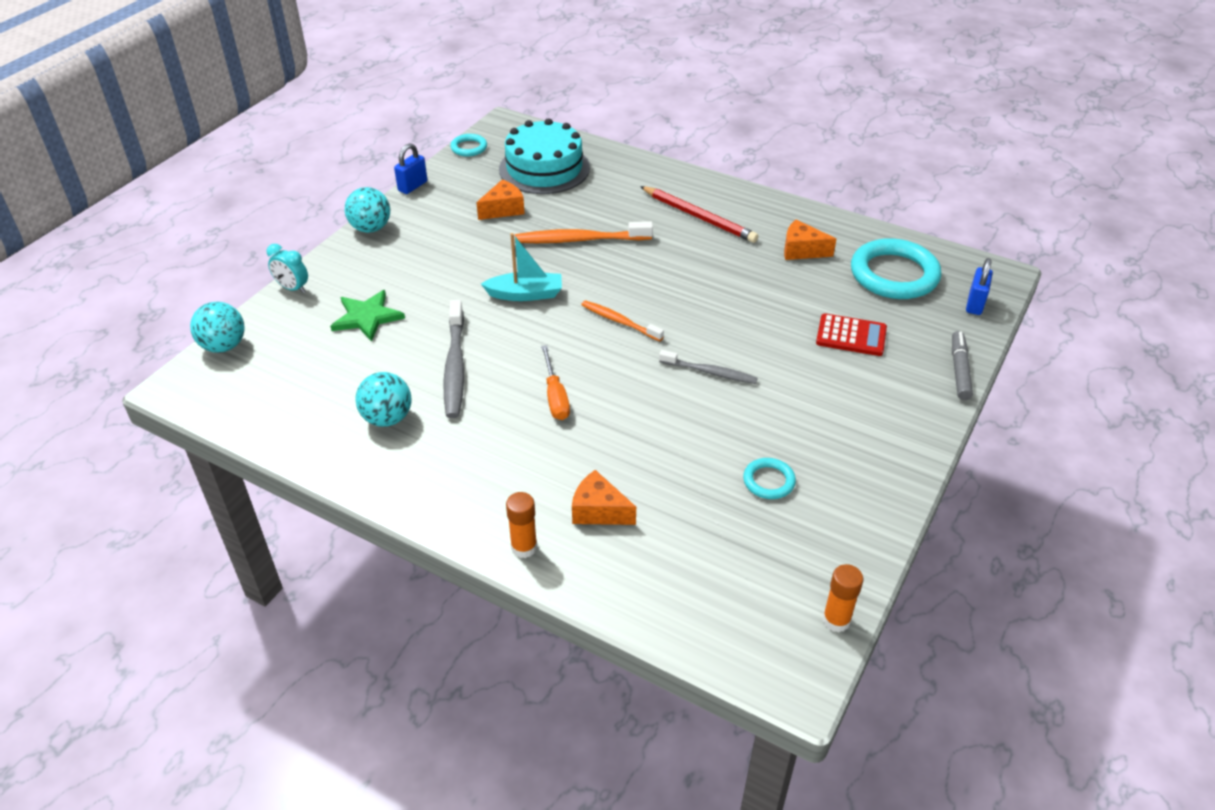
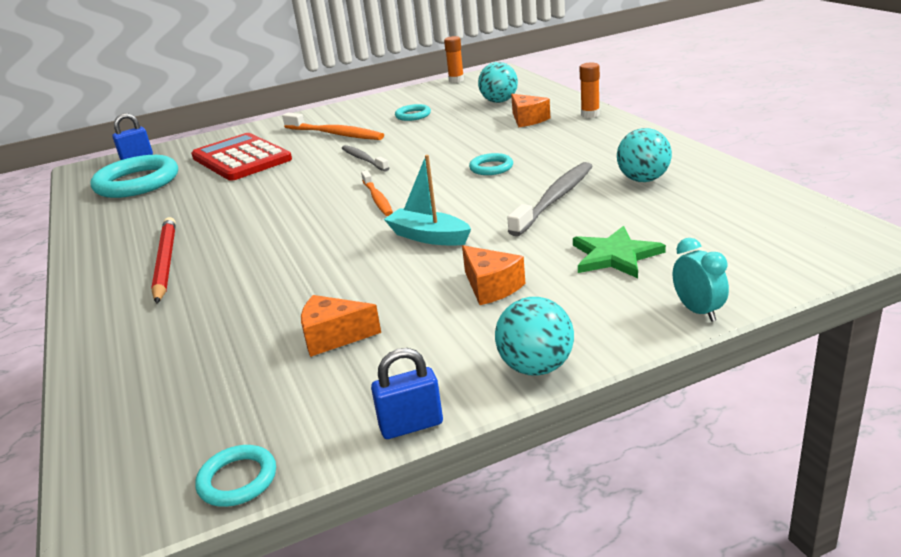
camera: 140 degrees left, 15 degrees down
turquoise ball [190,302,245,353] -> turquoise ball moved to [478,62,518,103]
turquoise cake [499,118,590,194] -> none
orange toothbrush [515,221,653,243] -> orange toothbrush moved to [282,112,384,140]
orange screwdriver [541,345,570,420] -> turquoise ring [469,153,513,175]
orange cheese [784,220,836,260] -> orange cheese moved to [462,245,525,305]
red calculator [816,313,887,356] -> red calculator [191,133,292,181], size x1.72
grey marker [952,331,973,400] -> none

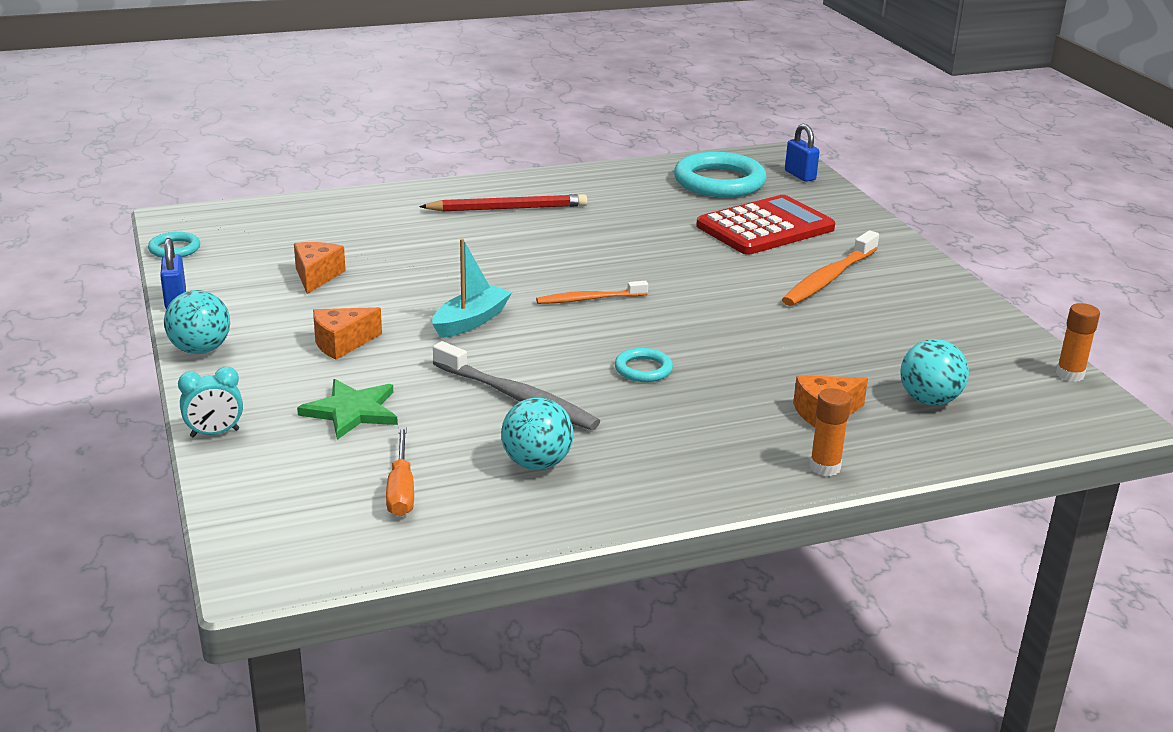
camera: 90 degrees right, 0 degrees up
grey toothbrush [342,145,389,172] -> none
turquoise ring [395,104,431,121] -> none
none -> orange screwdriver [386,427,414,516]

